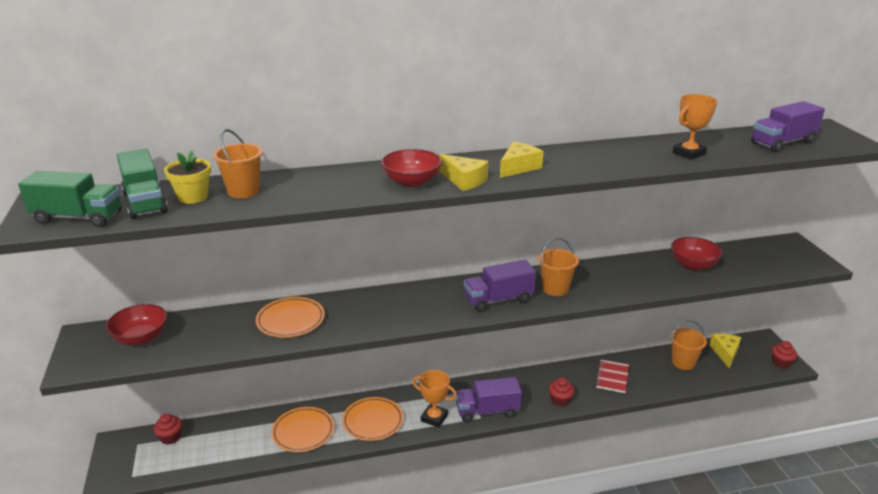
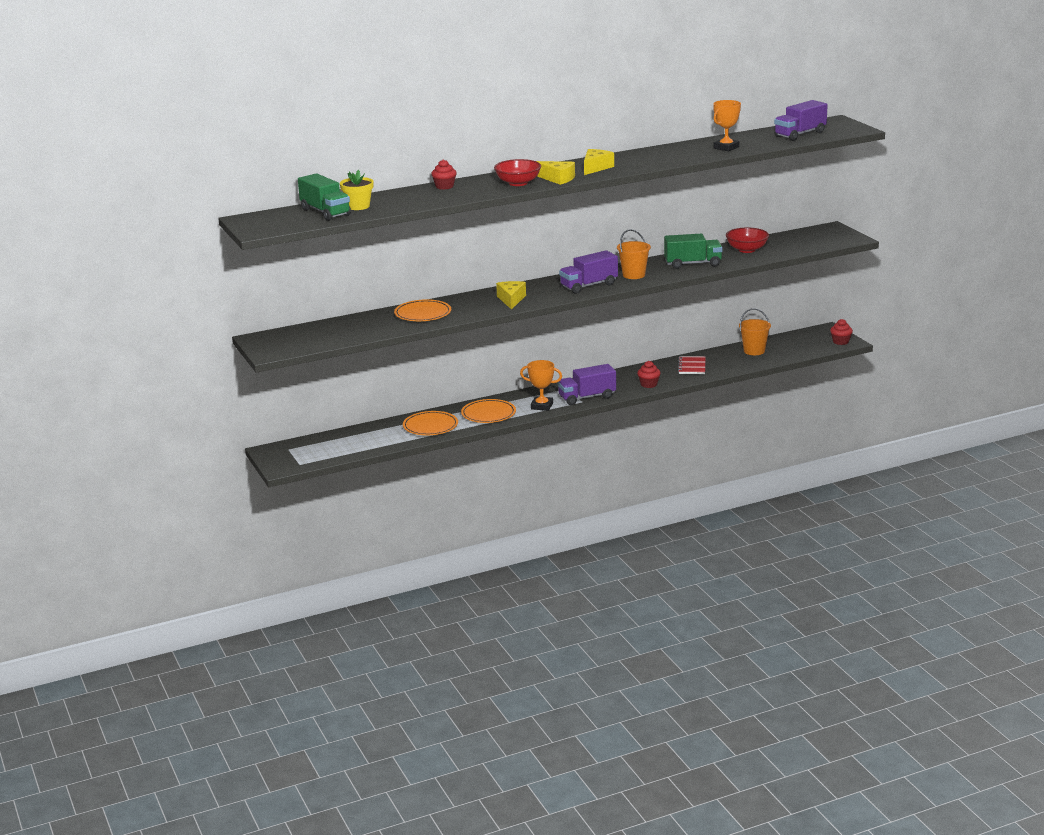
camera: 10 degrees left, 5 degrees down
green truck [18,171,121,227] -> green truck moved to [664,233,723,269]
red bowl [106,304,167,345] -> none
red cupcake [153,413,182,445] -> red cupcake moved to [431,159,457,190]
orange bucket [213,129,263,198] -> none
yellow cheese [710,334,742,369] -> yellow cheese moved to [496,281,526,310]

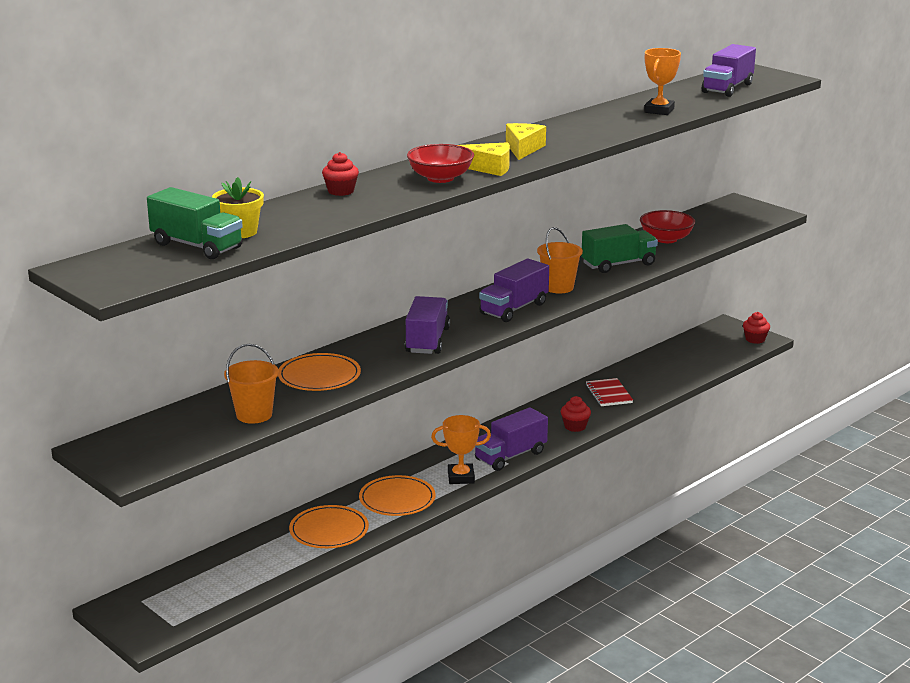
camera: 20 degrees left, 0 degrees up
yellow cheese [496,281,526,310] -> purple truck [405,296,450,354]
orange bucket [739,308,771,355] -> orange bucket moved to [224,344,279,424]

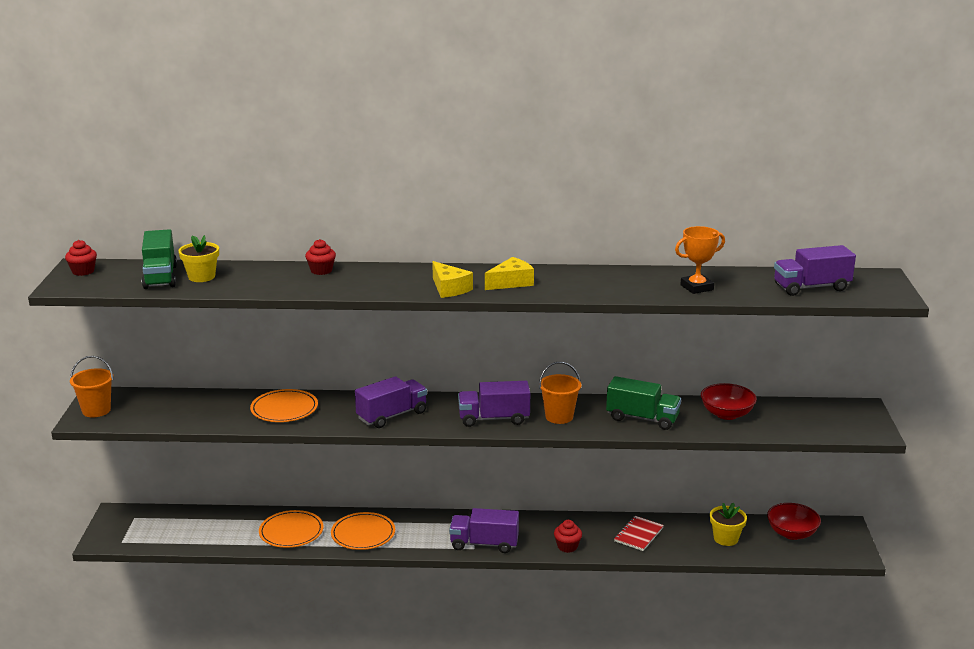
camera: 45 degrees right, 0 degrees up
orange bucket [224,344,279,424] -> orange bucket moved to [70,356,113,417]
red bowl [407,144,474,183] -> red bowl moved to [767,503,821,540]
orange trophy [431,415,491,484] -> none
red cupcake [743,312,770,344] -> red cupcake moved to [65,240,97,276]
none -> yellow flower pot [710,503,747,546]

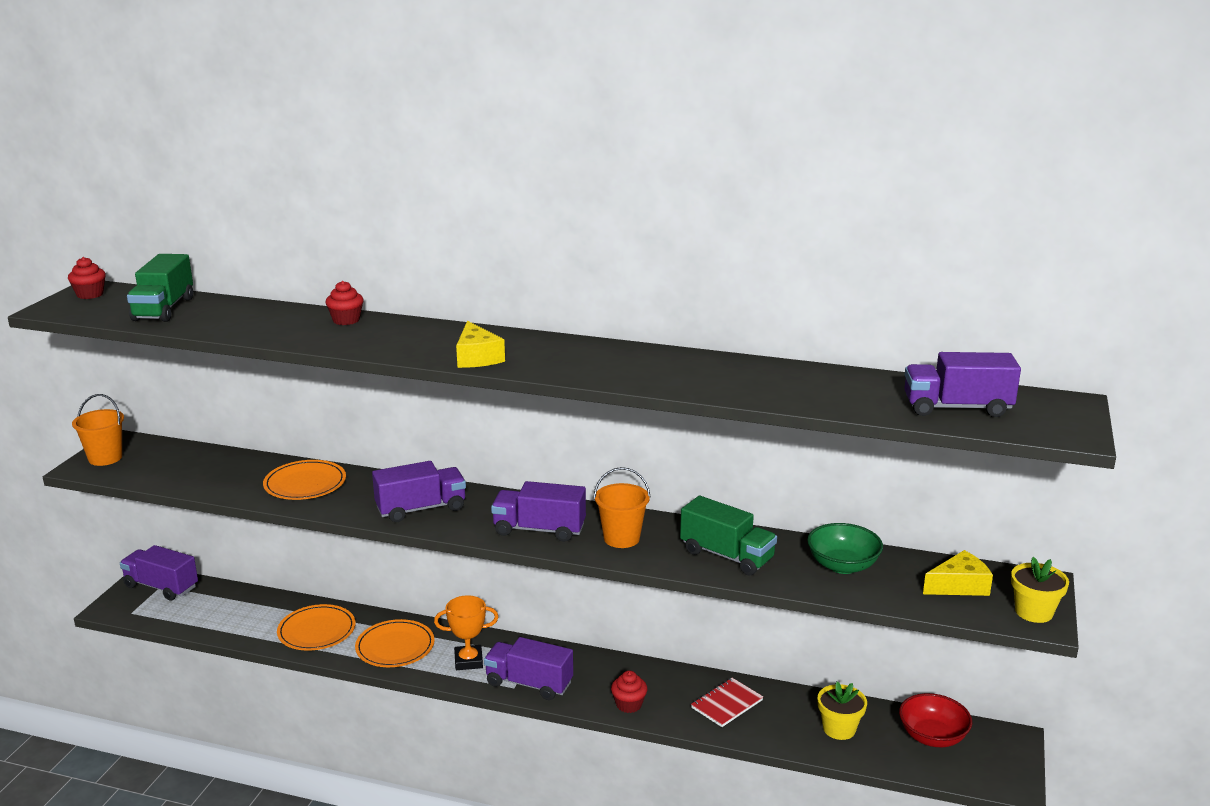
camera: 15 degrees right, 0 degrees up
yellow flower pot [178,235,219,282] -> yellow flower pot moved to [1011,557,1069,623]
yellow cheese [485,257,534,290] -> yellow cheese moved to [923,550,993,596]
orange trophy [675,226,725,294] -> orange trophy moved to [434,595,499,670]
red bowl [701,383,757,420] -> green bowl [807,523,883,574]
none -> purple truck [120,545,198,601]

